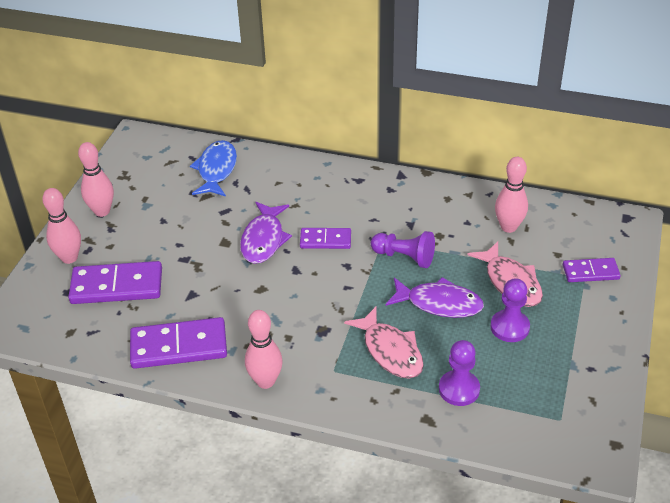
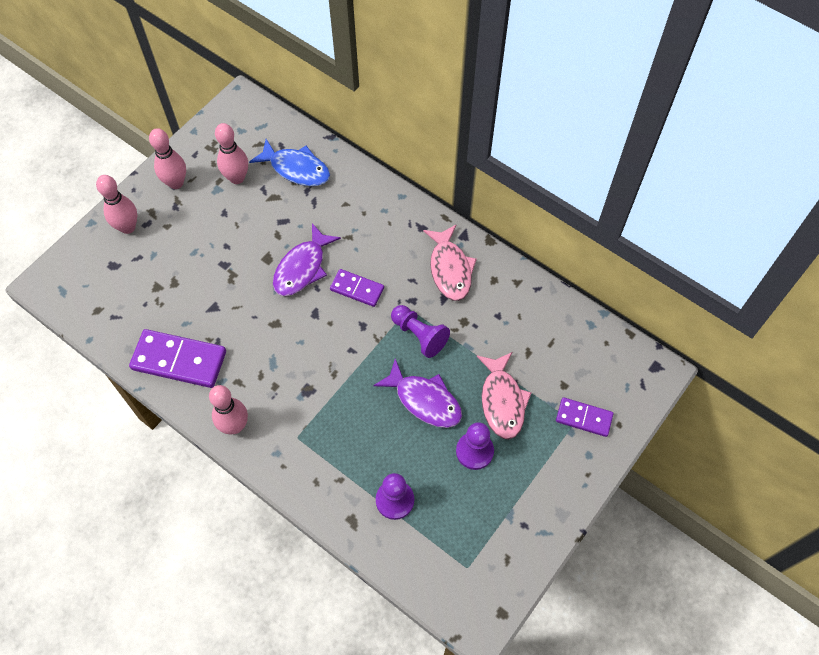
camera: 20 degrees right, 20 degrees up
purple domino [68,261,162,304] -> none
blue fish [190,140,237,197] -> blue fish turned 90 degrees clockwise [249,139,330,186]
pink fish [344,307,424,379] -> pink fish moved to [423,224,477,301]
pink bowling pin [495,157,528,233] -> pink bowling pin moved to [215,123,248,184]

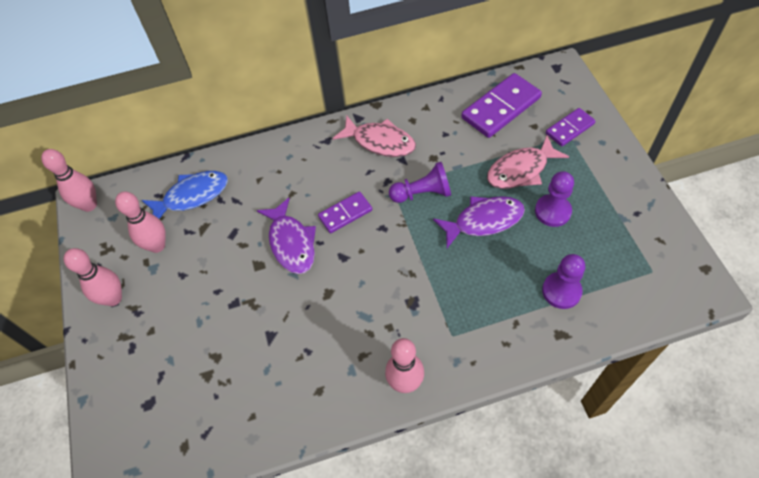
camera: 50 degrees left, 5 degrees down
pink bowling pin [96,175,137,234] -> pink bowling pin moved to [41,149,97,212]
purple domino [129,329,226,388] -> purple domino moved to [461,73,542,138]
pink fish [476,352,531,440] -> pink fish turned 120 degrees clockwise [487,135,569,189]

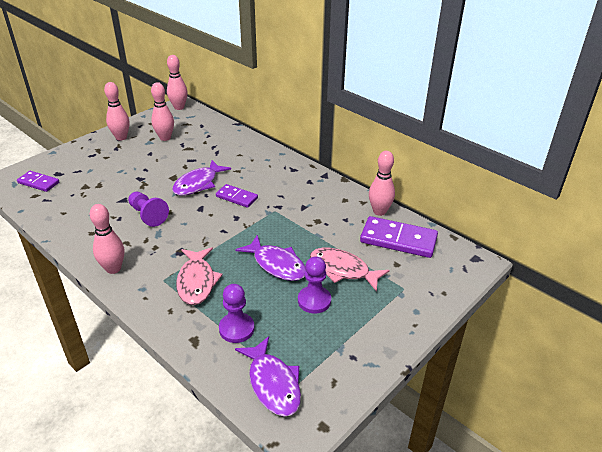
camera: 55 degrees right, 20 degrees down
blue fish [142,171,228,219] -> none
pink fish [333,115,416,157] -> pink fish moved to [176,247,223,305]
purple pawn [389,162,451,203] -> purple pawn moved to [128,192,169,227]
purple domino [546,108,596,146] -> purple domino moved to [17,171,59,192]
none -> purple fish [235,336,301,416]
none -> pink bowling pin [369,151,395,216]

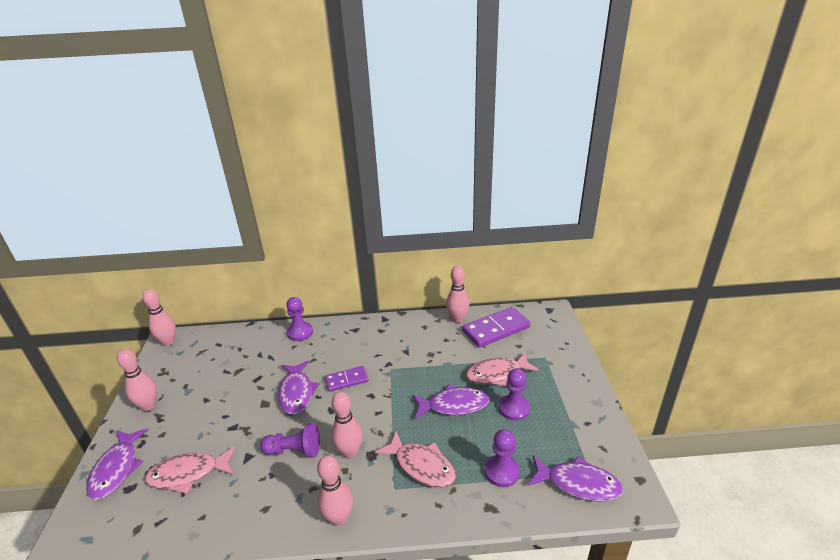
camera: 45 degrees left, 5 degrees down
purple domino [17,171,59,192] -> none
pink bowling pin [151,82,174,141] -> pink bowling pin moved to [331,391,363,459]
none -> purple fish [86,428,148,500]
none -> pink fish [145,446,235,494]
none -> purple pawn [286,297,313,341]

